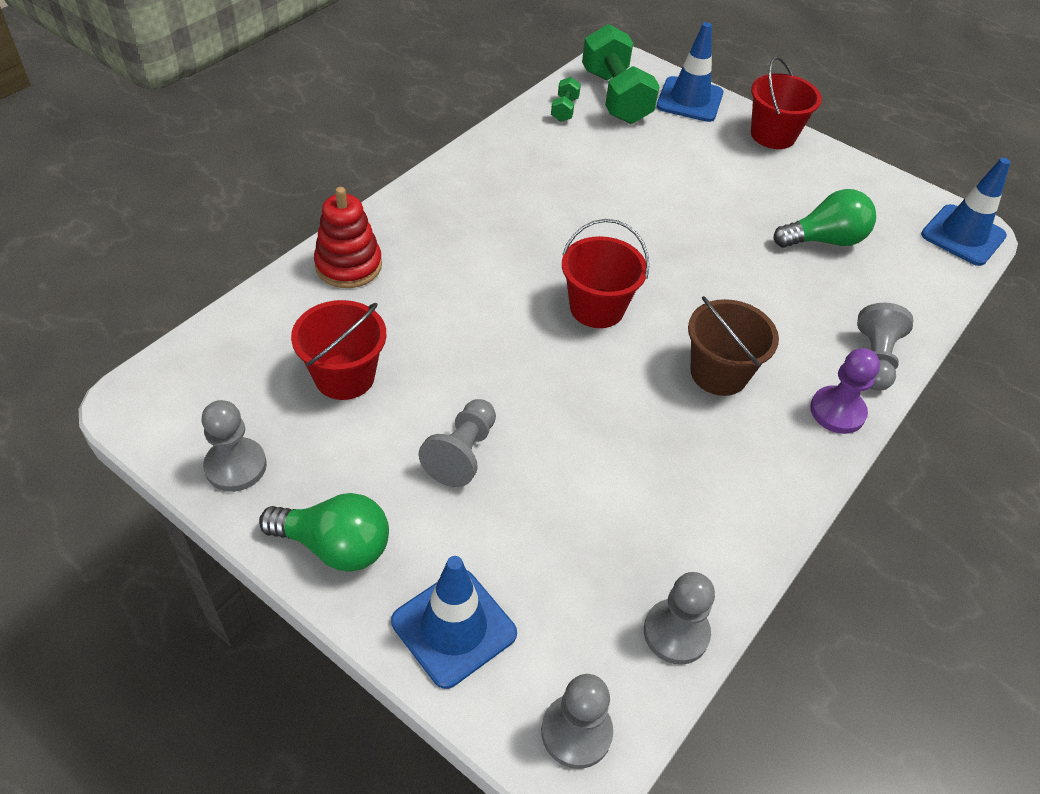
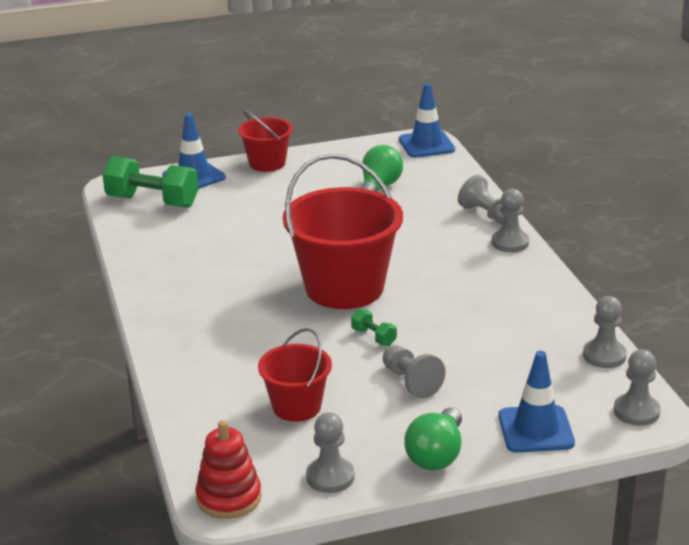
camera: 50 degrees left, 20 degrees down
green light bulb [259,493,389,571] -> green light bulb turned 150 degrees clockwise [404,408,462,470]
red stacking toy [314,187,382,288] -> red stacking toy moved to [195,420,261,519]
green dumbbell [551,77,581,122] -> green dumbbell moved to [351,309,397,346]
red bucket [562,219,649,328] -> red bucket [283,154,403,309], size x1.84
brown bucket [688,296,779,396] -> none
purple pawn [810,348,880,434] -> grey pawn [491,189,529,252]

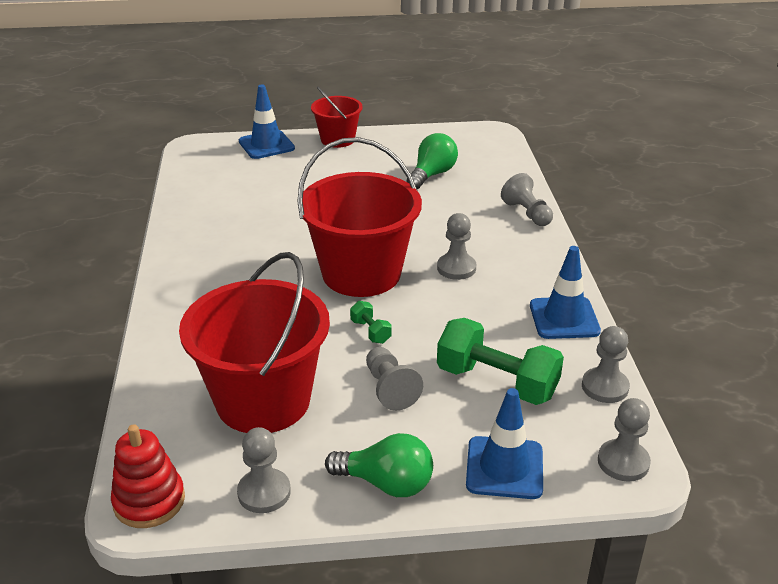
camera: 10 degrees right, 5 degrees up
green dumbbell [102,156,198,208] -> green dumbbell moved to [437,318,564,405]
red bucket [258,328,332,422] -> red bucket [179,252,330,433], size x1.84
blue traffic cone [399,83,455,158] -> blue traffic cone moved to [530,246,601,339]
green light bulb [404,408,462,470] -> green light bulb turned 105 degrees counterclockwise [325,433,433,497]
grey pawn [491,189,529,252] -> grey pawn moved to [437,213,476,280]

